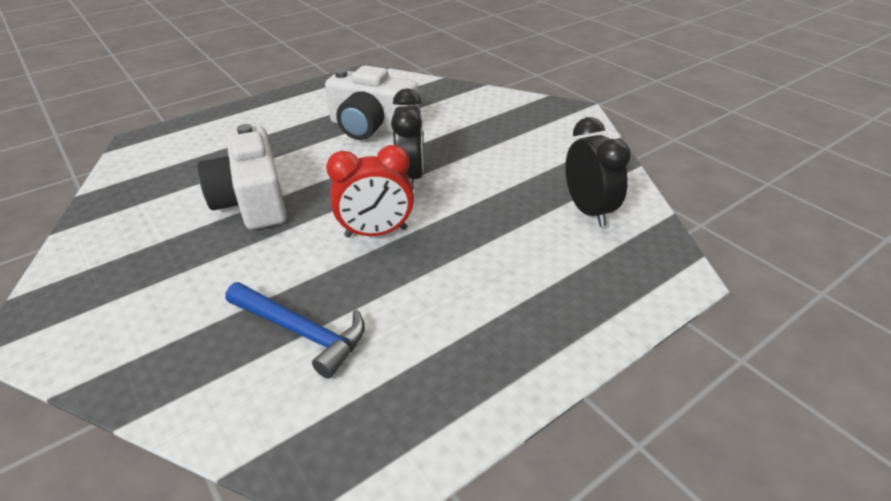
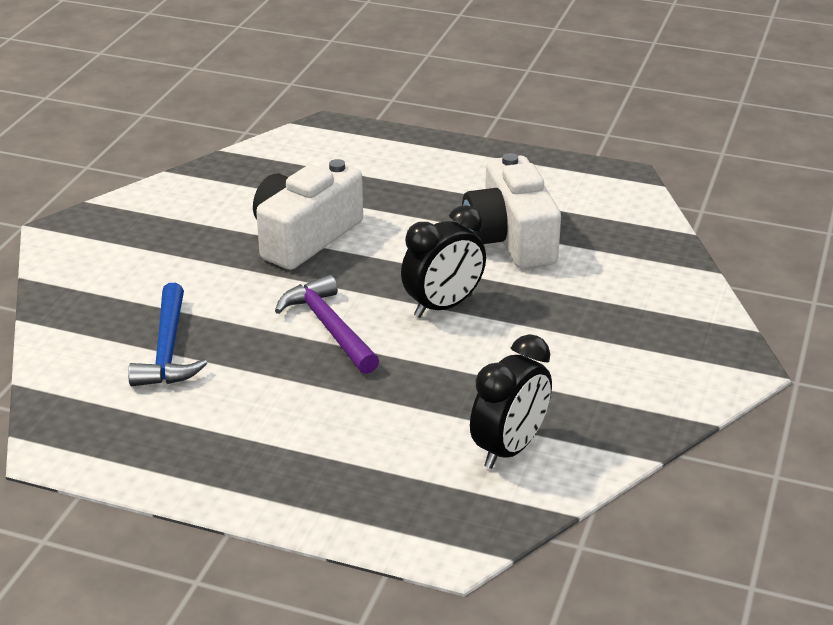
camera: 55 degrees right, 5 degrees down
red clock [326,145,414,238] -> purple hammer [275,275,379,374]

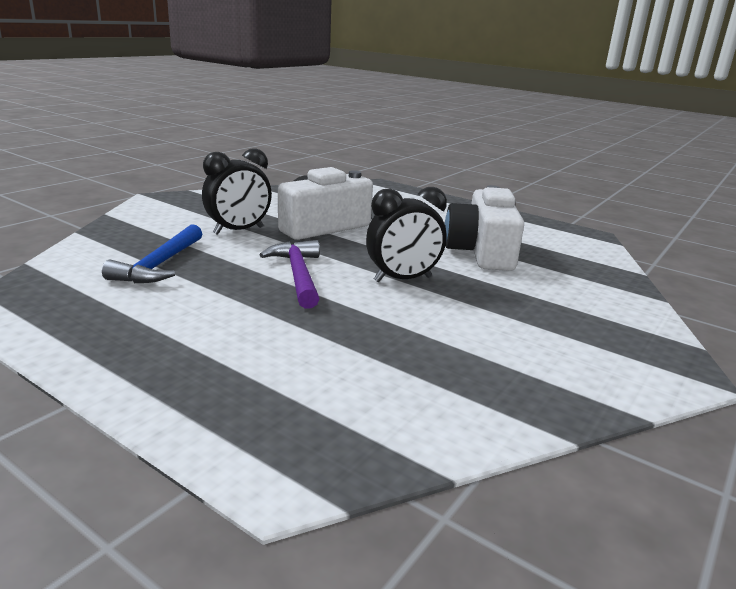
camera: 15 degrees right, 10 degrees down
black clock [470,334,552,469] -> black clock moved to [202,148,272,235]

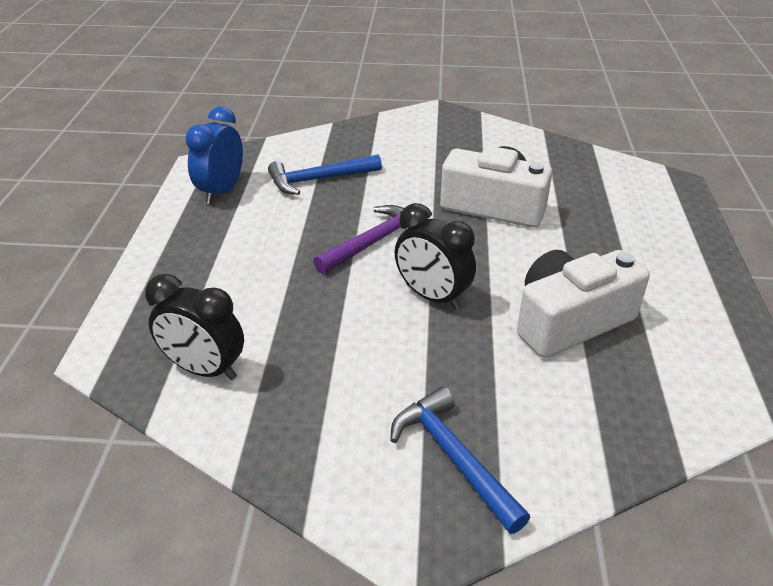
camera: 60 degrees right, 15 degrees up
black clock [202,148,272,235] -> black clock moved to [145,274,244,380]
none -> blue clock [185,106,243,204]
none -> blue hammer [390,387,530,534]

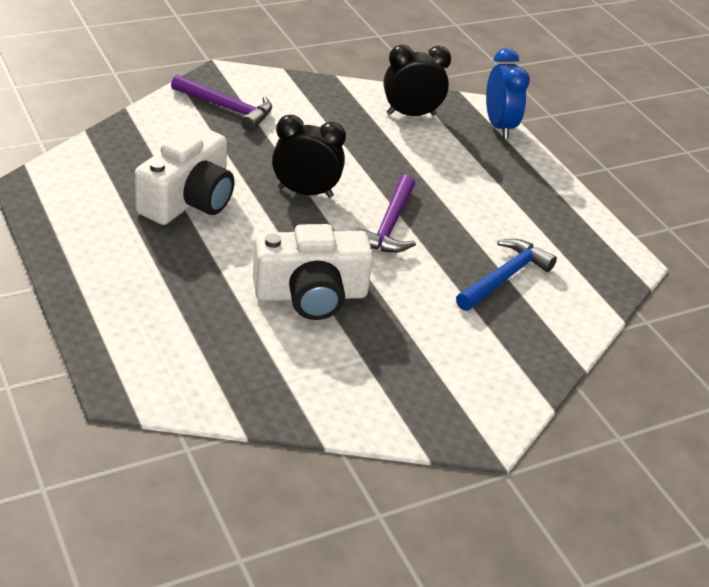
camera: 145 degrees right, 0 degrees up
blue clock [185,106,243,204] -> blue clock moved to [486,48,530,139]
blue hammer [390,387,530,534] -> purple hammer [171,75,272,131]

